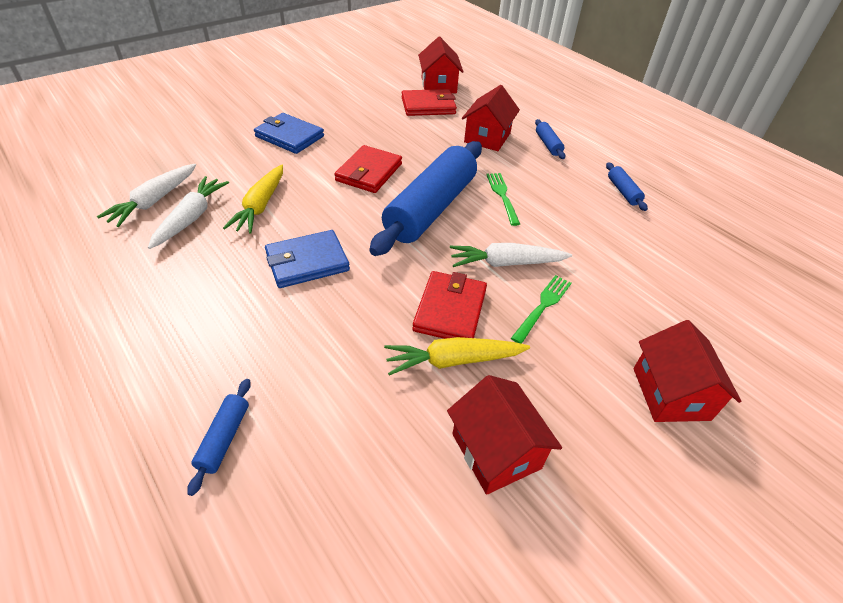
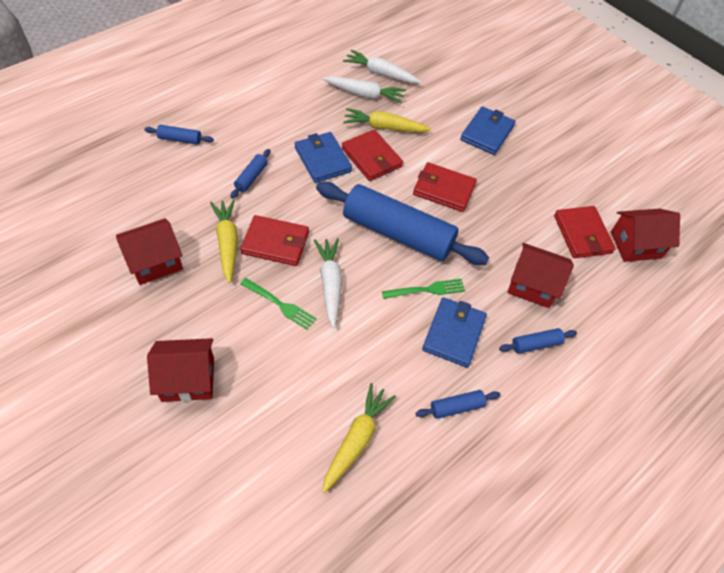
camera: 85 degrees right, 10 degrees up
none -> blue rolling pin [230,149,271,198]
none -> yellow carrot [322,383,396,493]
none -> red wallet [342,129,403,181]
none -> blue wallet [422,297,487,368]

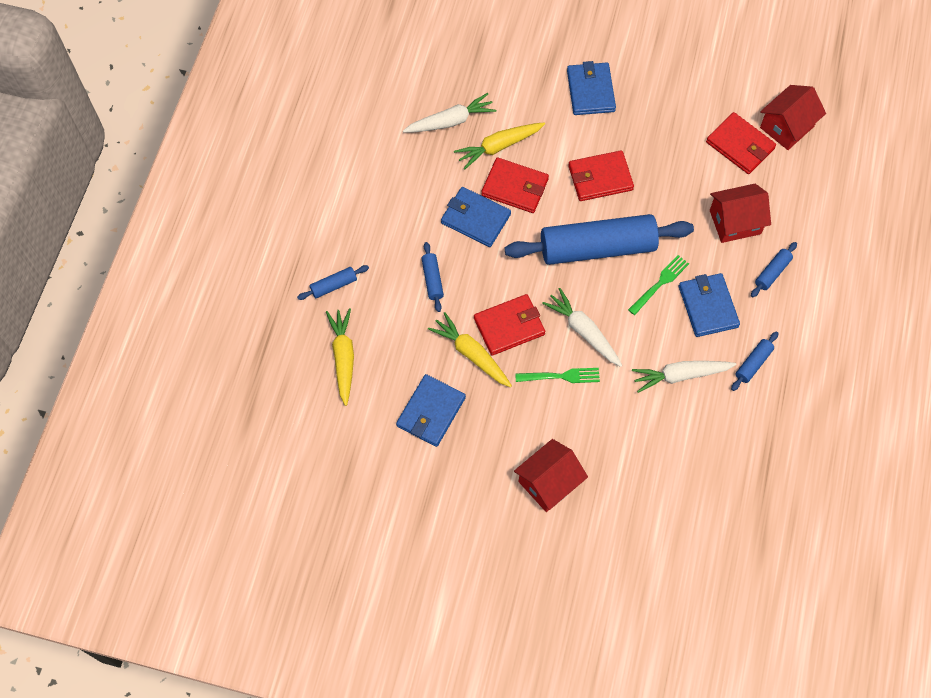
camera: 30 degrees left, 10 degrees up
red house [116,218,183,285] -> blue wallet [396,374,466,447]
yellow carrot [322,383,396,493] -> yellow carrot moved to [326,308,354,406]
white carrot [343,50,421,83] -> white carrot moved to [632,361,736,393]

